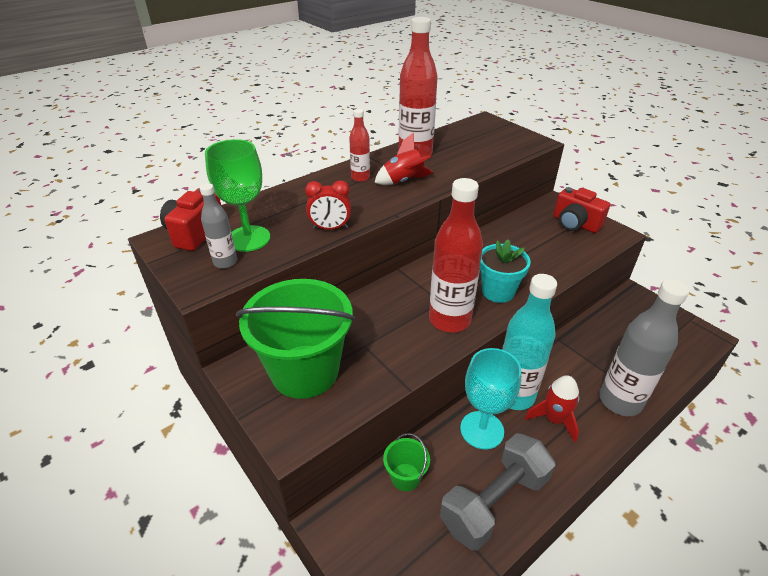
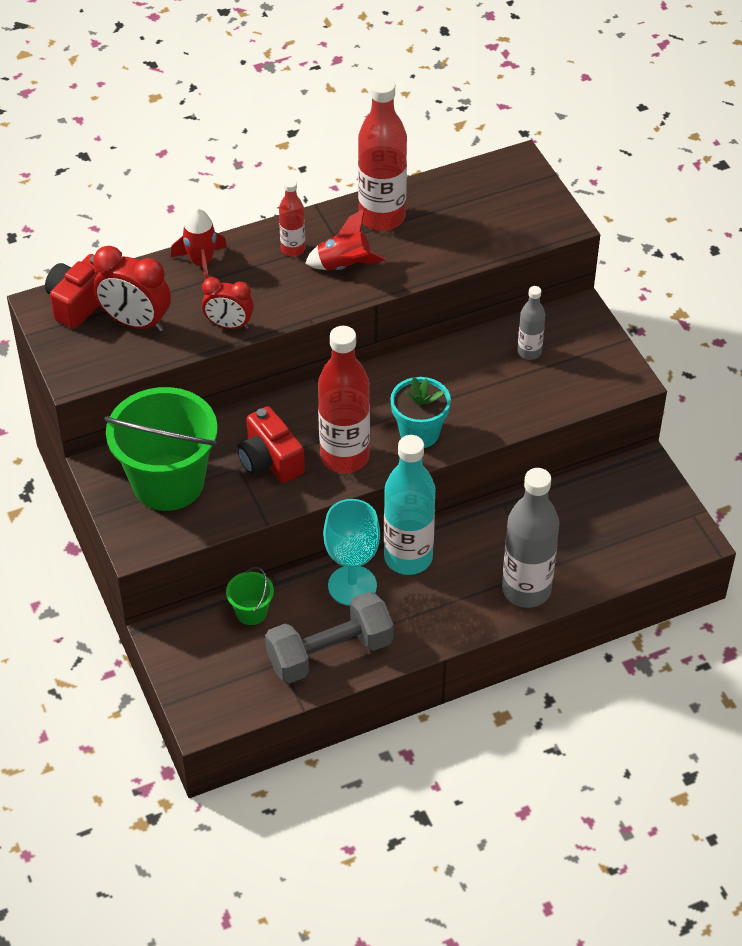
camera: 15 degrees right, 10 degrees up
grey bottle [200,183,237,269] -> grey bottle moved to [517,286,545,360]
green goblet [205,139,270,252] -> red clock [93,246,171,332]
red rocket [525,375,579,442] -> red rocket moved to [171,208,227,280]
red camera [553,187,610,233] -> red camera moved to [237,406,305,483]

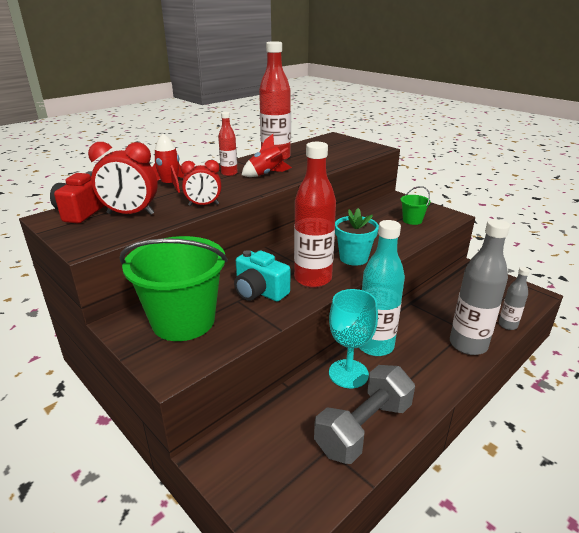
camera: 20 degrees left, 20 degrees down
green bucket [226,567,274,625] -> green bucket moved to [401,186,431,225]
red camera [237,406,305,483] -> turquoise camera [234,250,290,302]
grey bottle [517,286,545,360] -> grey bottle moved to [499,267,530,330]

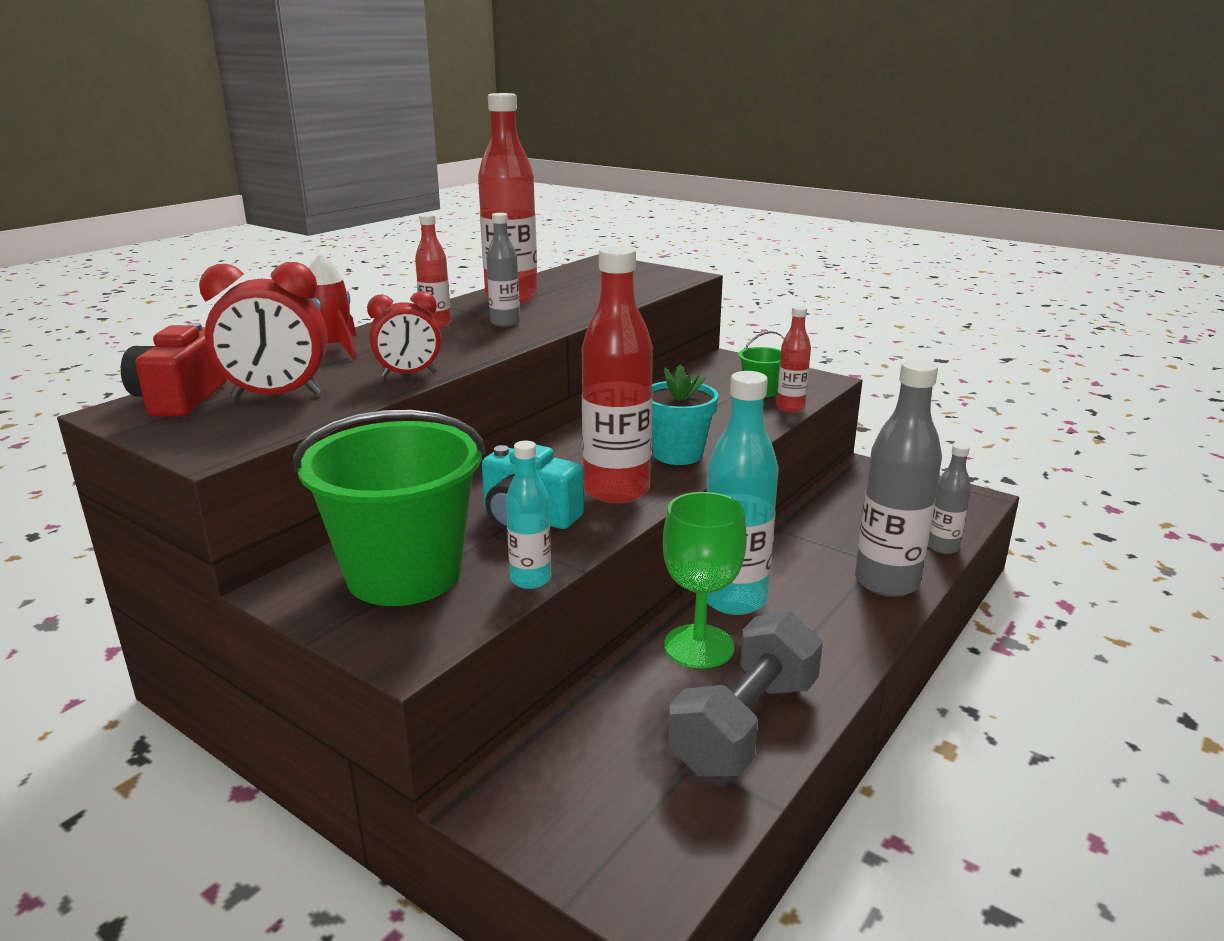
camera: 10 degrees left, 5 degrees down
red rocket [242,134,292,177] -> grey bottle [487,213,520,327]
turquoise goblet [329,289,378,388] -> green goblet [663,492,747,668]
none -> turquoise bottle [506,441,551,589]
none -> red bottle [777,306,811,412]

